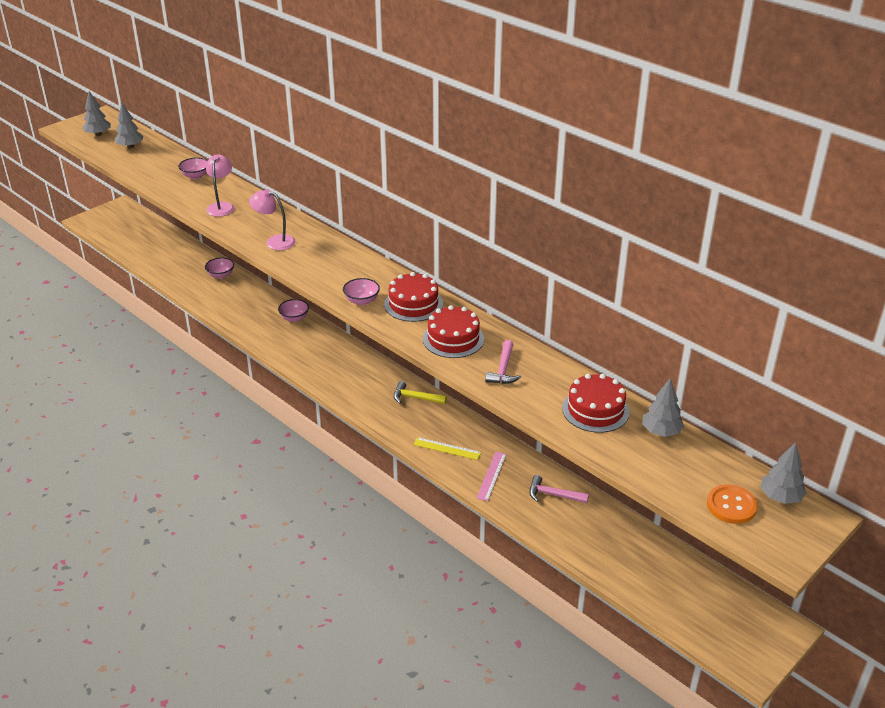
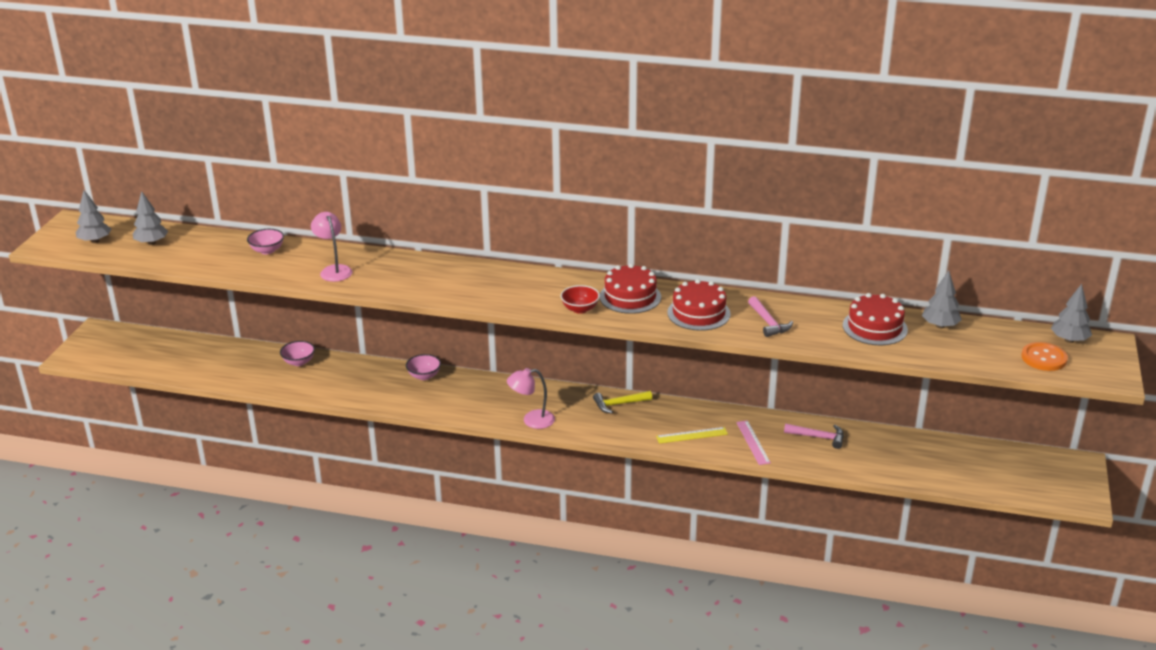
camera: 30 degrees left, 5 degrees down
pink lamp [249,189,296,250] -> pink lamp moved to [507,368,555,429]
pink bowl [343,278,380,305] -> red bowl [560,285,600,314]
pink hammer [529,475,589,503] -> pink hammer turned 150 degrees counterclockwise [784,423,844,449]

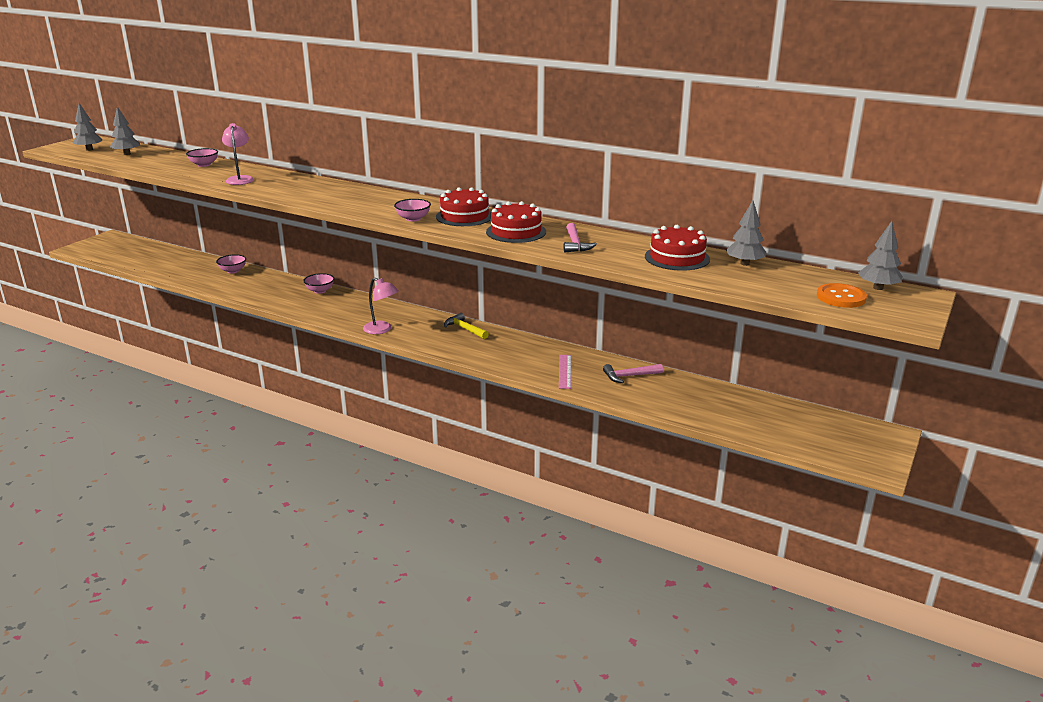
camera: 15 degrees right, 5 degrees down
pink lamp [507,368,555,429] -> pink lamp turned 150 degrees counterclockwise [363,278,399,334]
red bowl [560,285,600,314] -> pink bowl [394,199,431,222]
yellow hammer [593,391,652,414] -> yellow hammer turned 45 degrees clockwise [444,313,489,339]
yellow ruler [656,427,728,444] -> none
pink hammer [784,423,844,449] -> pink hammer turned 135 degrees clockwise [603,364,663,383]

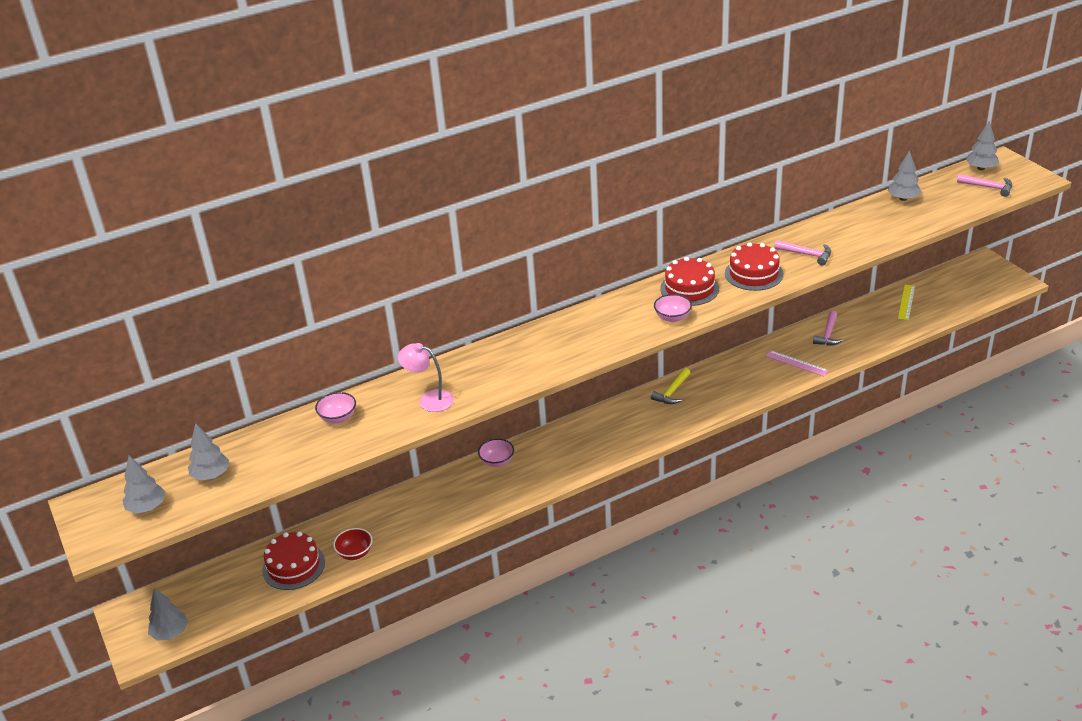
camera: 55 degrees left, 10 degrees up
pink bowl [216,254,246,273] -> none
pink lamp [363,278,399,334] -> none
yellow hammer [444,313,489,339] -> yellow hammer turned 45 degrees counterclockwise [651,368,690,404]
red cake [645,225,710,271] -> red cake moved to [262,532,325,590]
orange button [817,283,867,308] -> pink hammer [957,174,1012,197]
none -> grey tree [148,588,188,640]
none -> red bowl [333,528,372,560]
none -> yellow ruler [898,285,915,320]

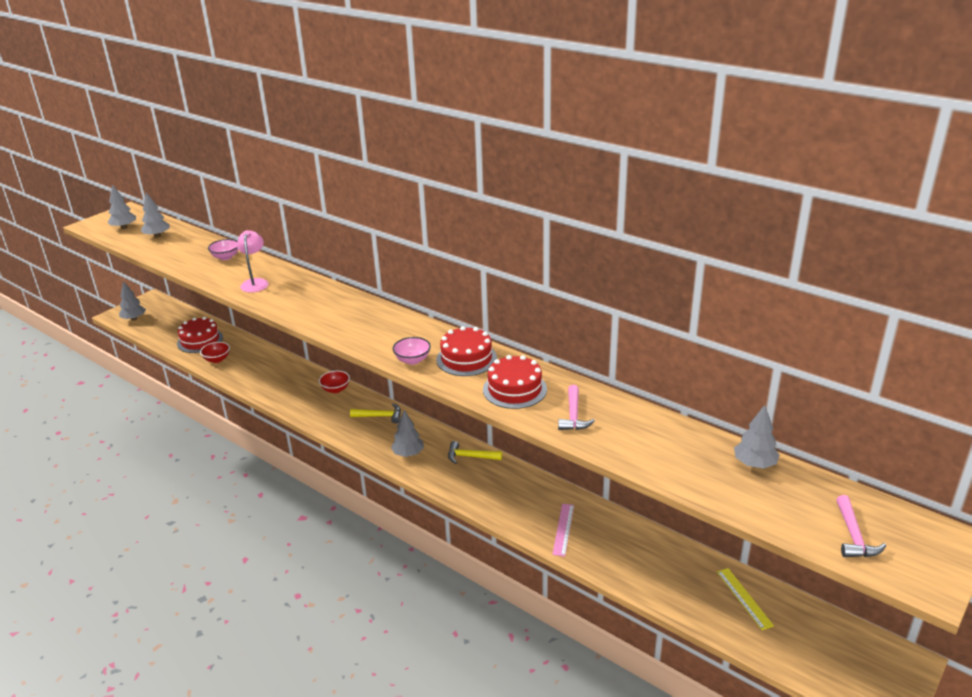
camera: 65 degrees right, 5 degrees down
pink bowl [478,439,514,467] -> red bowl [319,370,350,393]
pink hammer [813,311,843,346] -> none
yellow ruler [898,285,915,320] -> yellow ruler turned 75 degrees clockwise [717,568,774,630]
grey tree [966,121,999,170] -> grey tree moved to [391,410,424,457]
none -> yellow hammer [350,403,401,424]

